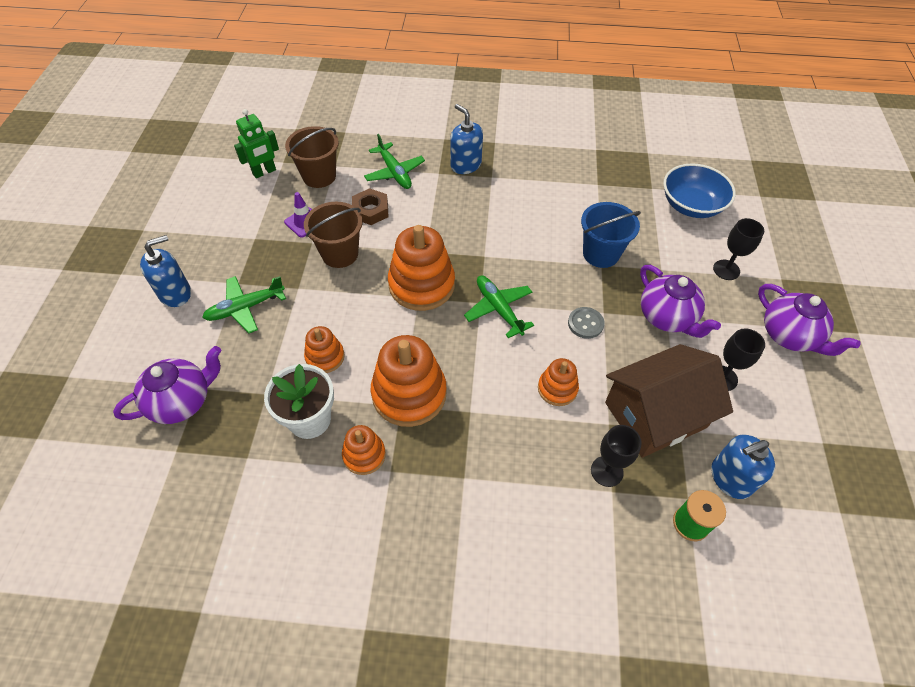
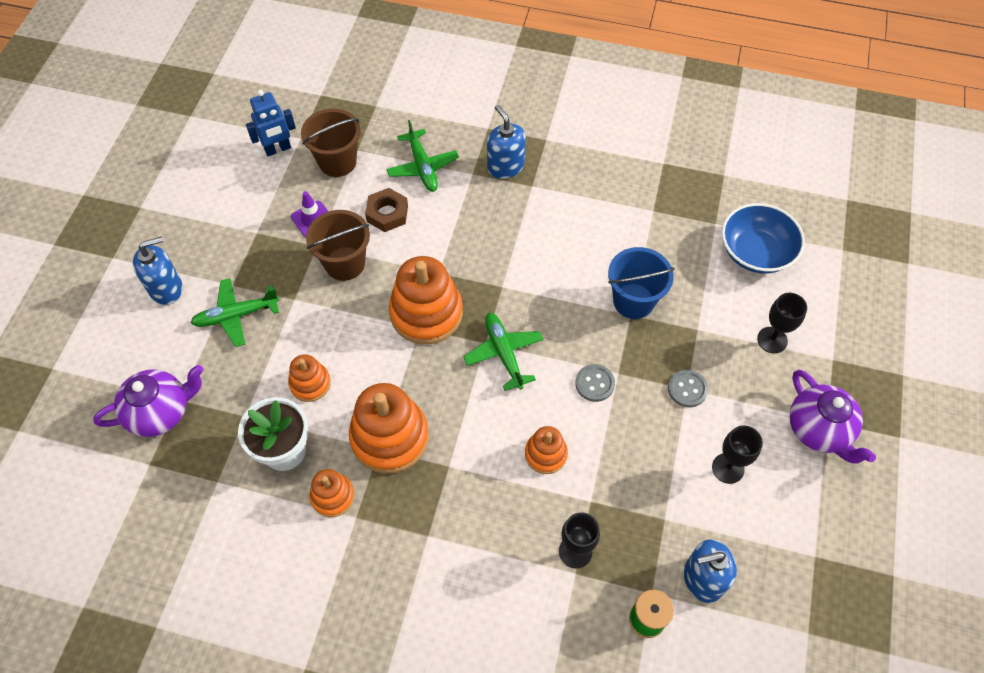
camera: 10 degrees right, 5 degrees up
green robot [234,109,279,178] -> blue robot [246,90,296,156]
brown house [605,344,733,458] -> none
purple teapot [640,265,721,338] -> grey button [668,370,708,407]

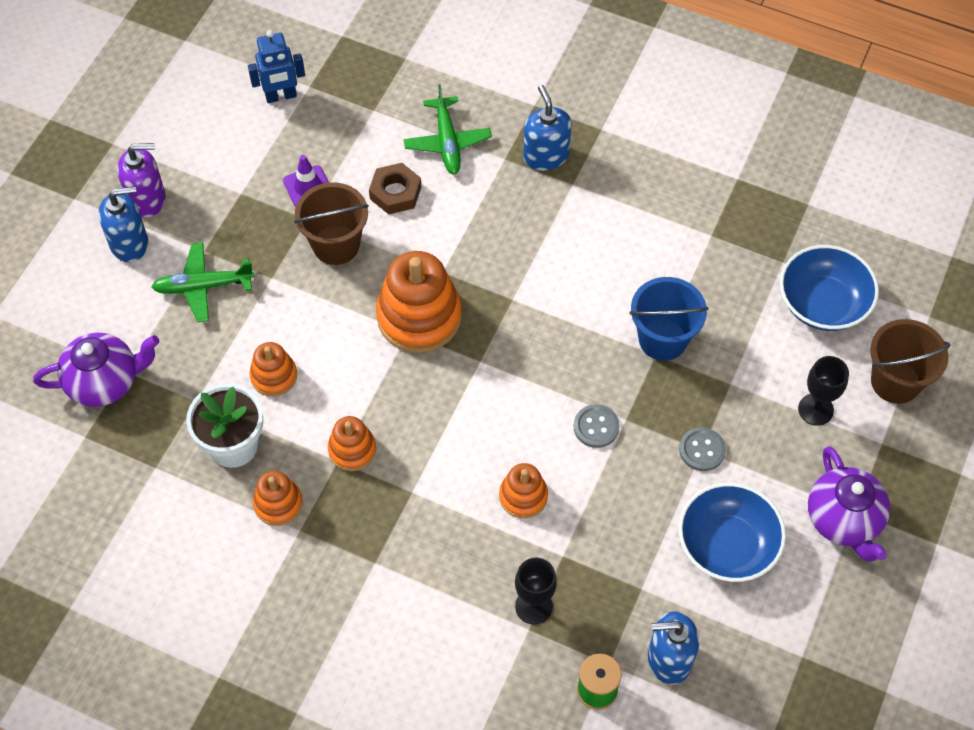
camera: 10 degrees right, 0 degrees up
brown bucket [301,109,361,177] -> brown bucket moved to [870,319,950,404]
orange stacking toy [349,383,429,474] -> orange stacking toy [328,416,376,471], size x0.54
green plane [464,313,544,391] -> none
black goblet [712,425,763,484] -> blue bowl [679,483,786,582]
none -> purple soap dispenser [117,143,166,218]

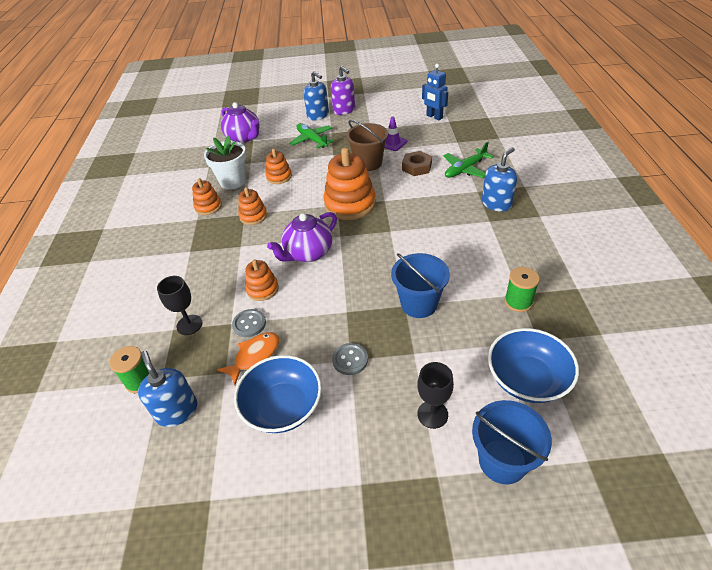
camera: 65 degrees right, 15 degrees down
grey button [574,404,620,448] -> grey button moved to [232,309,266,337]
purple teapot [808,446,890,562] -> purple teapot moved to [267,212,337,262]
brown bucket [870,319,950,404] -> blue bucket [472,400,552,484]
none -> orange fish [217,332,279,385]
none -> green spool [504,267,540,312]

